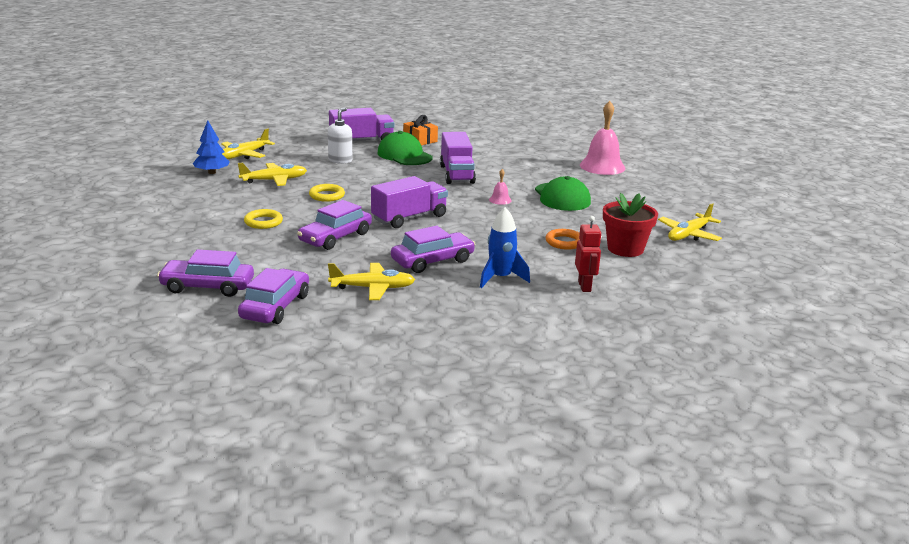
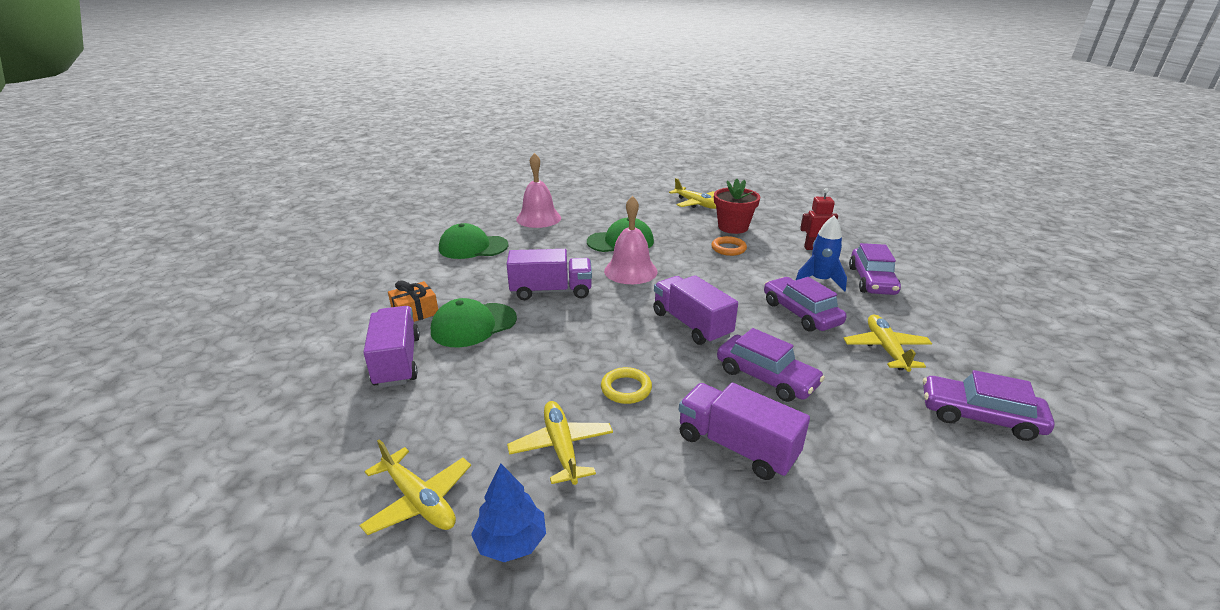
camera: 85 degrees left, 5 degrees up
purple car [157,249,254,297] -> purple car moved to [849,243,901,295]
yellow ring [244,209,283,229] -> purple truck [679,383,810,480]
white soap dispenser [328,107,352,164] -> none
pink bell [489,169,512,205] -> pink bell [604,196,658,284], size x2.23
none -> green cap [439,223,508,259]

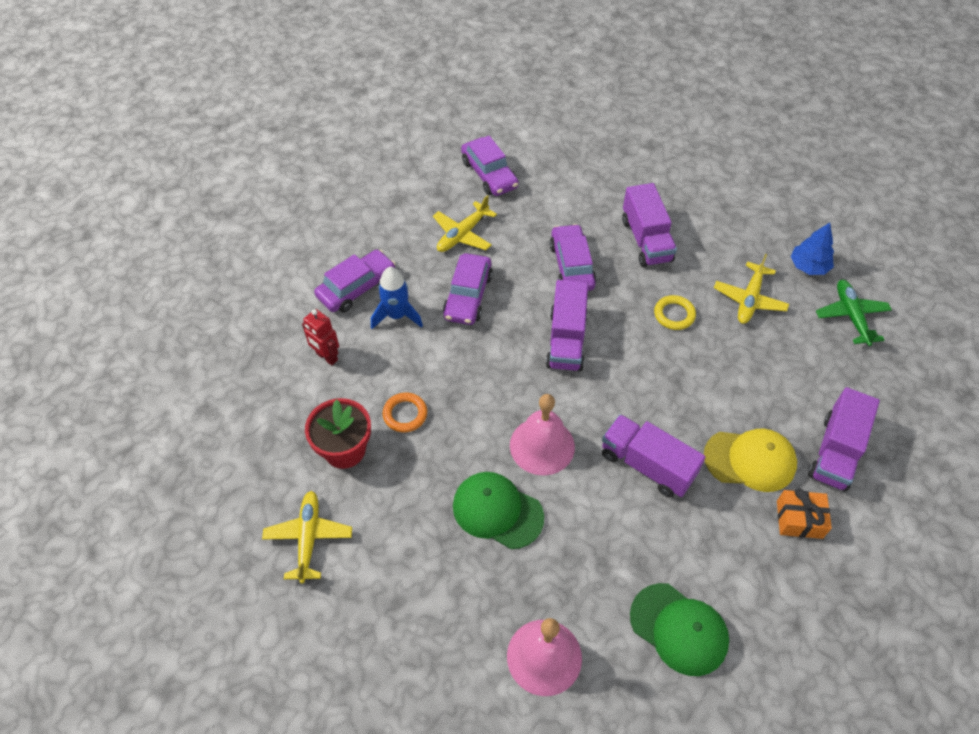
camera: 140 degrees left, 25 degrees up
yellow plane [359,439,471,535] -> green plane [816,279,892,346]
green cap [431,298,517,347] -> yellow cap [704,429,797,492]

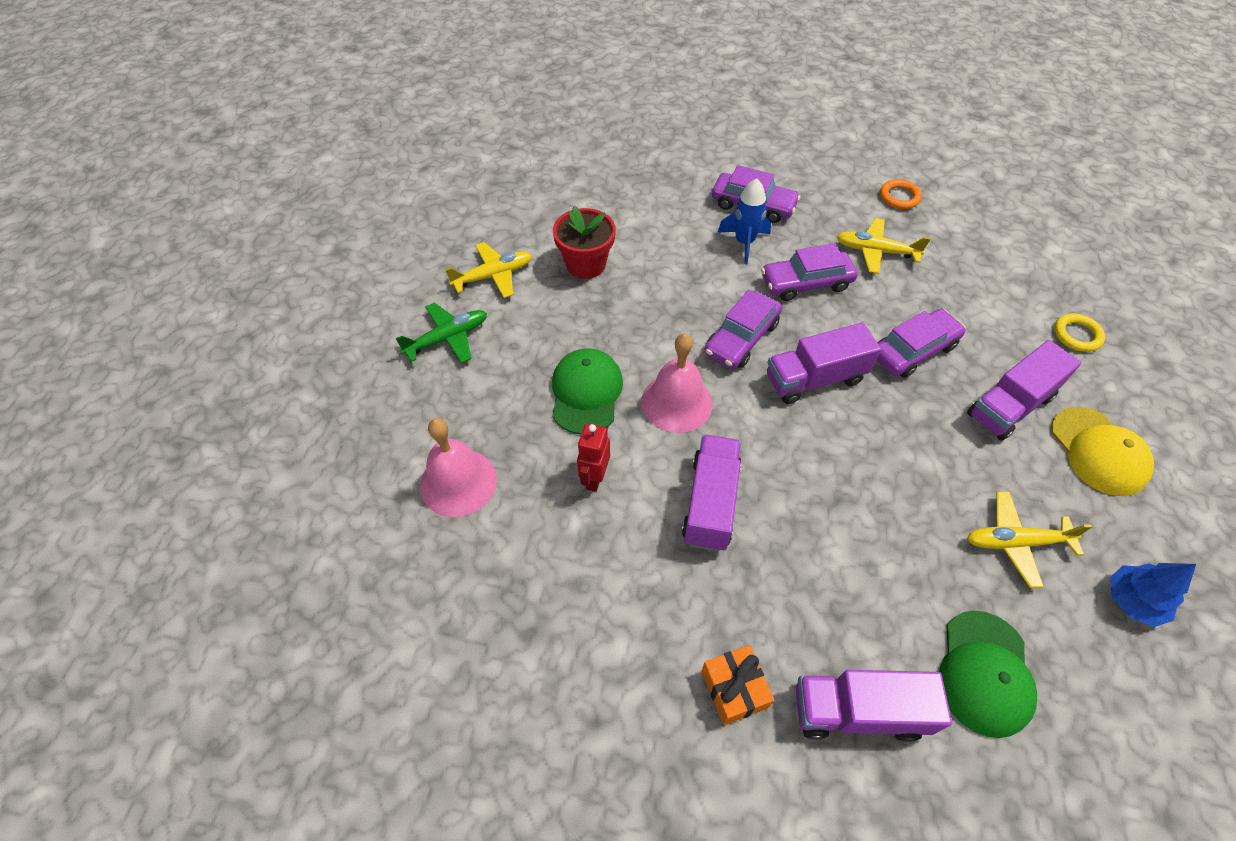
camera: 65 degrees right, 0 degrees up
red robot [302,309,339,365] -> red robot moved to [577,423,610,492]
orange ring [383,393,427,432] -> orange ring moved to [880,179,922,209]
purple car [461,136,519,196] -> purple car moved to [704,290,782,369]
green cap [630,583,729,676] -> green cap moved to [939,611,1037,738]
yellow ring [654,295,696,330] -> yellow ring moved to [1054,314,1105,352]
yellow cap [704,429,797,492] -> yellow cap moved to [1051,407,1154,496]
green plane [816,279,892,346] -> green plane moved to [395,302,487,363]

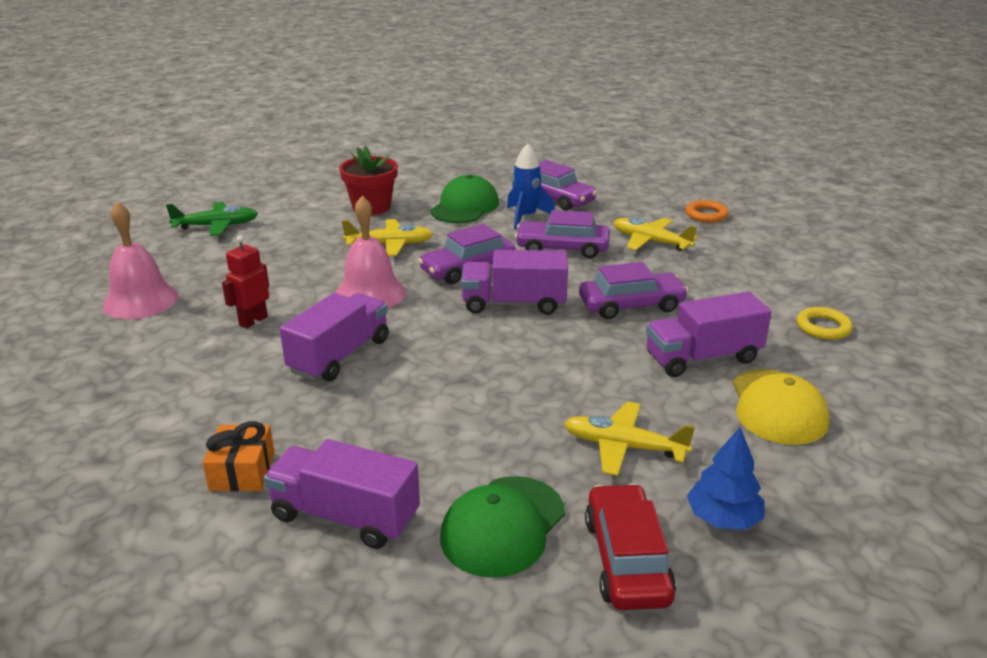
camera: 20 degrees right, 25 degrees down
yellow plane [445,242,532,298] -> yellow plane moved to [342,219,433,256]
green cap [552,348,623,434] -> green cap moved to [430,174,499,223]
none -> red car [585,483,676,610]

